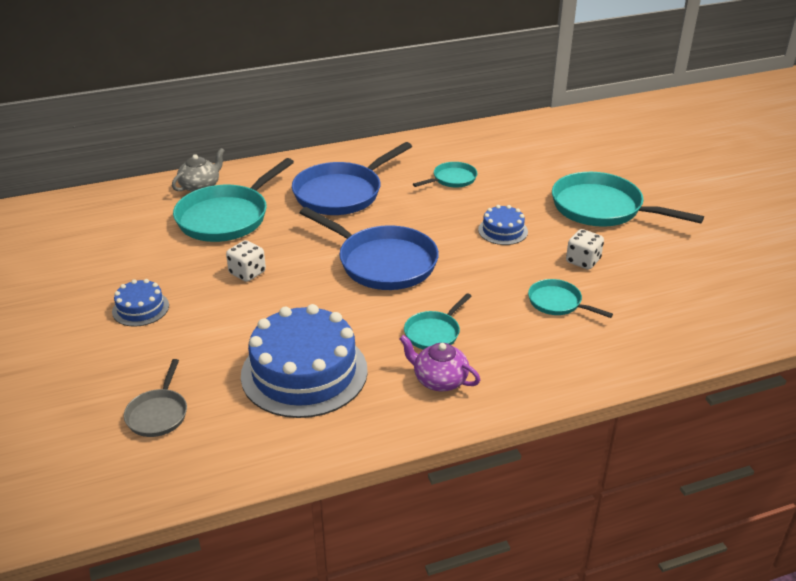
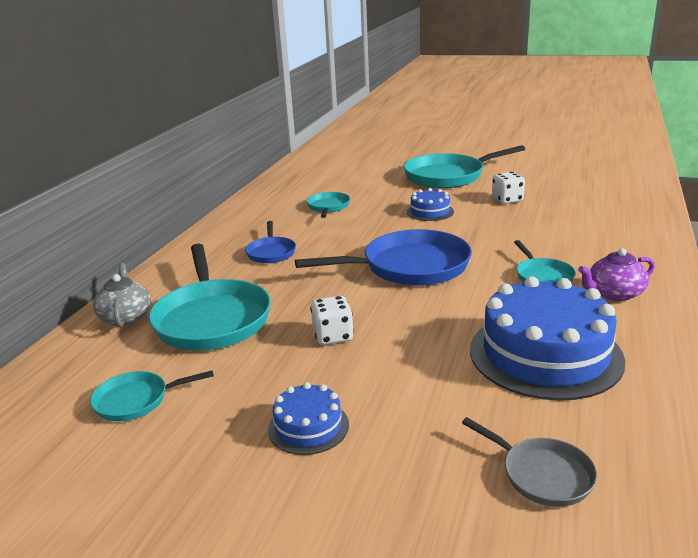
camera: 50 degrees left, 10 degrees down
blue pan [292,142,412,215] -> blue pan [245,221,296,263], size x0.51
turquoise pan [528,279,613,318] -> turquoise pan moved to [90,370,214,421]

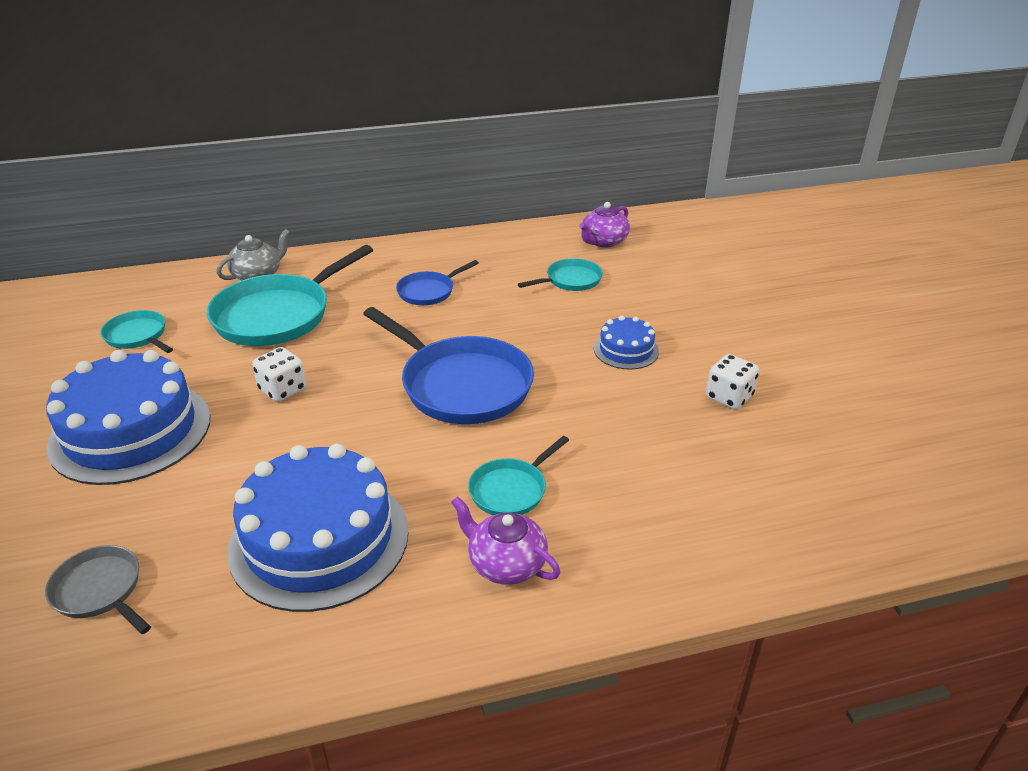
camera: 55 degrees right, 10 degrees up
blue cake [268,382,349,455] -> blue cake [46,350,211,485], size x2.08
turquoise pan [404,145,525,188] -> none
grey pan [462,417,597,507] -> grey pan turned 120 degrees clockwise [45,545,151,634]
none -> purple teapot [579,202,630,248]

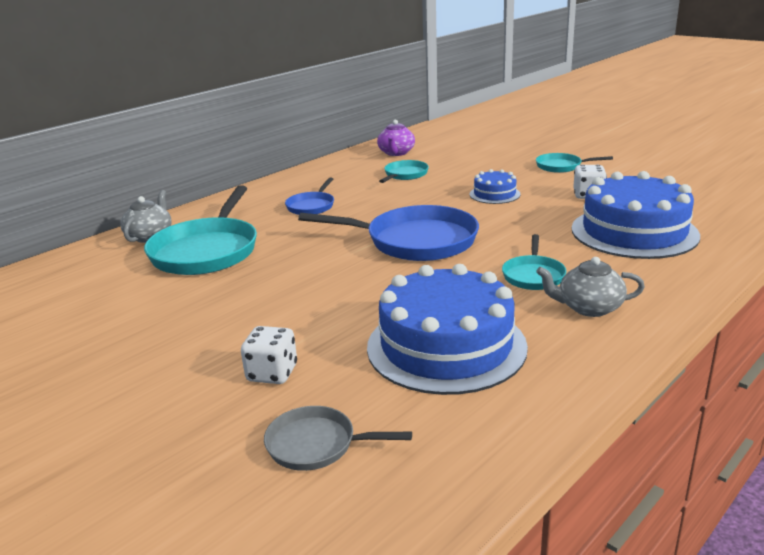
camera: 30 degrees left, 10 degrees down
blue cake [46,350,211,485] -> blue cake moved to [572,171,700,259]
turquoise pan [100,310,173,353] -> turquoise pan moved to [536,153,613,173]
white dice [252,347,306,402] -> white dice moved to [241,326,297,384]
purple teapot [451,496,560,585] -> grey teapot [536,257,645,317]

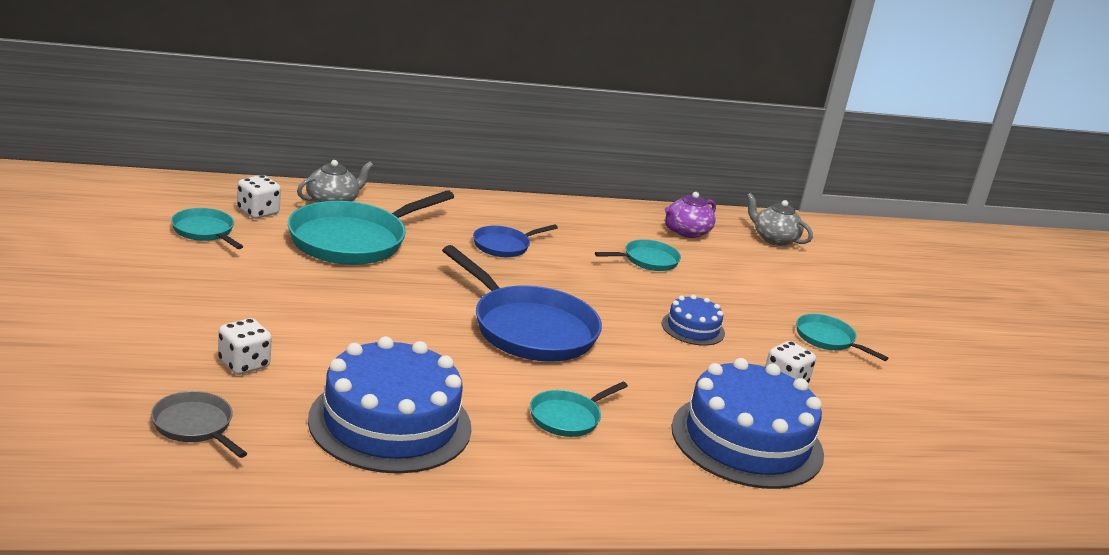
camera: 30 degrees right, 0 degrees up
grey teapot [536,257,645,317] -> grey teapot moved to [746,193,813,246]
none -> turquoise pan [171,208,243,249]
none -> white dice [237,175,281,219]

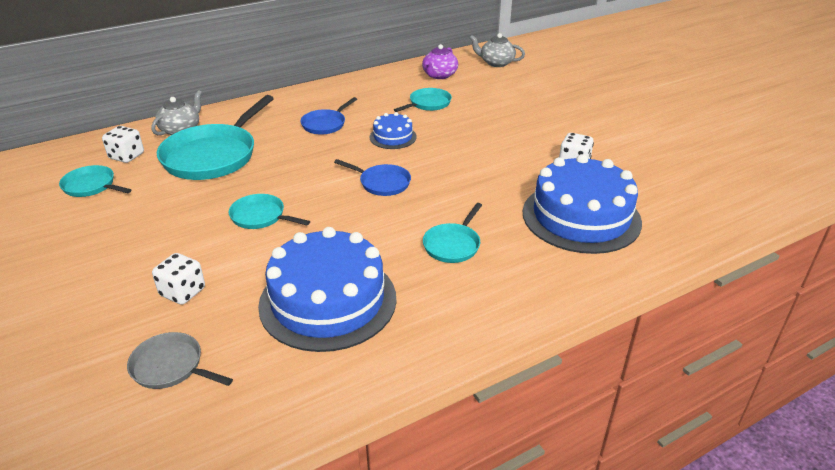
camera: 15 degrees left, 10 degrees up
blue pan [442,245,602,362] -> blue pan [334,159,411,196], size x0.51
blue cake [661,295,725,346] -> blue cake moved to [369,112,417,149]
turquoise pan [796,314,888,361] -> turquoise pan moved to [228,194,310,229]

